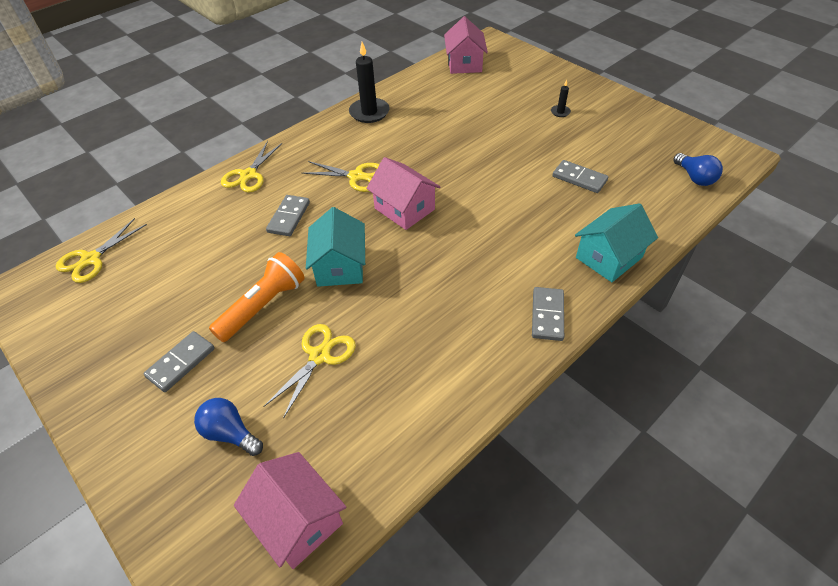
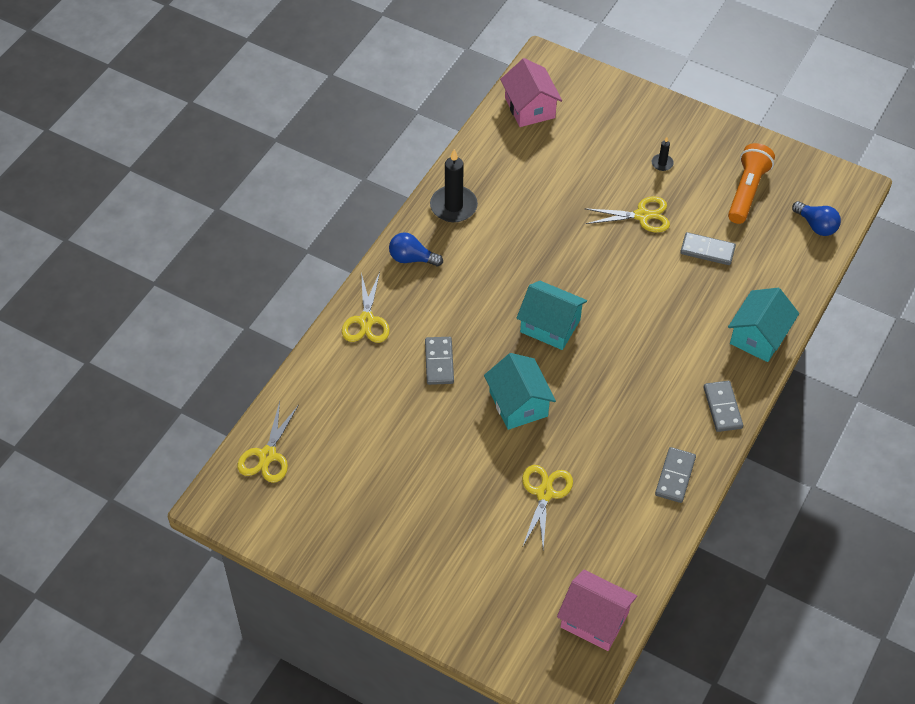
camera: 20 degrees left, 5 degrees up
grey domino [143,331,215,392] -> grey domino moved to [655,447,696,503]
blue light bulb [194,398,263,456] -> blue light bulb moved to [389,233,443,266]
orange flashlight [209,252,305,342] -> orange flashlight moved to [728,143,775,224]
yellow scissors [302,161,380,192] -> yellow scissors moved to [584,197,670,232]
pink house [366,157,440,230] -> turquoise house [516,281,587,350]

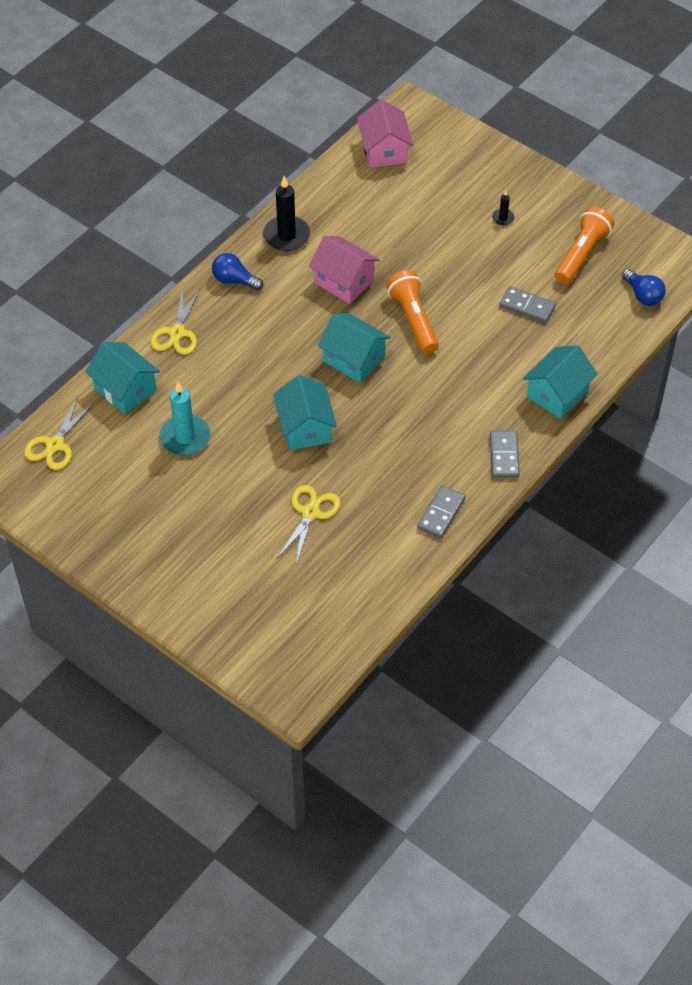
camera: 10 degrees right, 0 degrees up
grey domino [425,337,454,385] -> none
pink house [557,570,637,651] -> pink house moved to [309,236,380,304]
yellow scissors [584,197,670,232] -> none
none -> turquoise house [85,342,160,414]
none -> turquoise candle [159,381,210,456]
none -> orange flashlight [386,270,439,354]

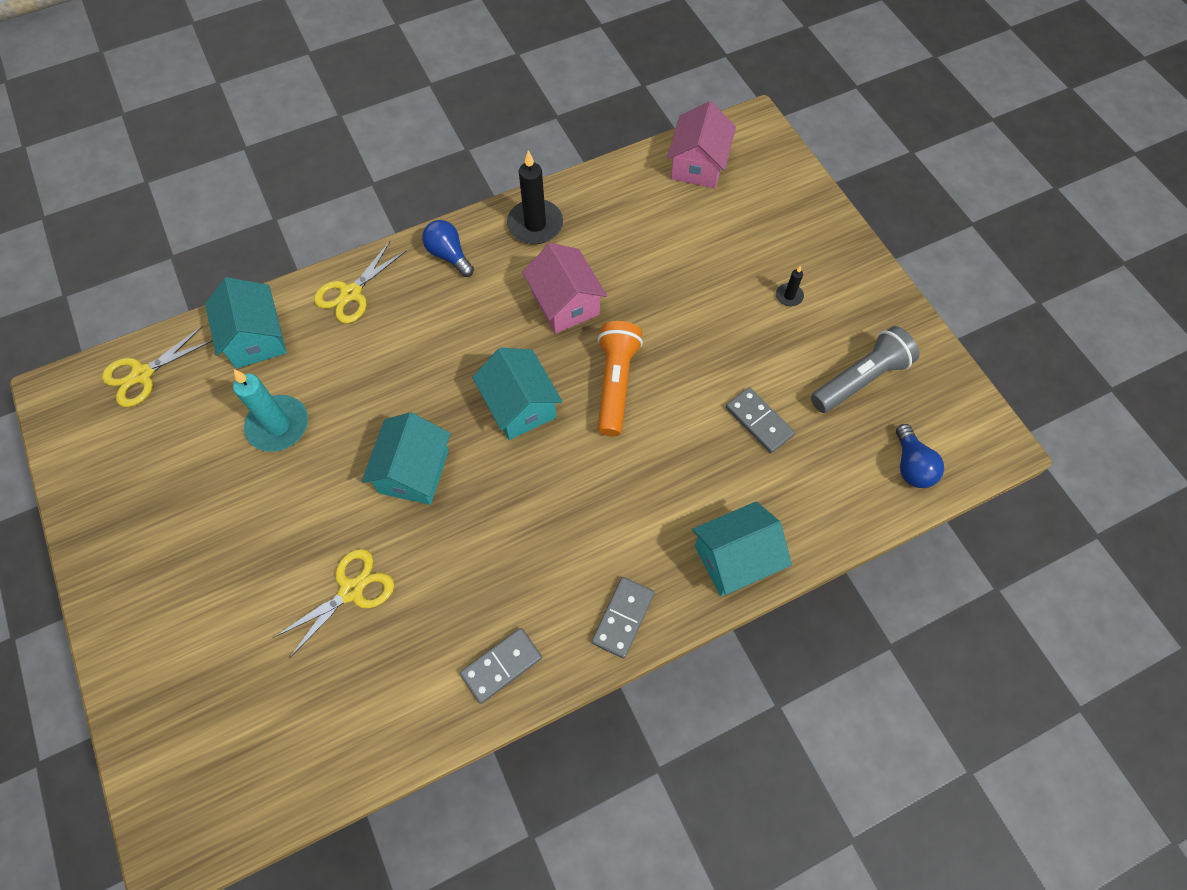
camera: 25 degrees right, 10 degrees up
orange flashlight [555,207,614,284] -> grey flashlight [811,326,919,413]

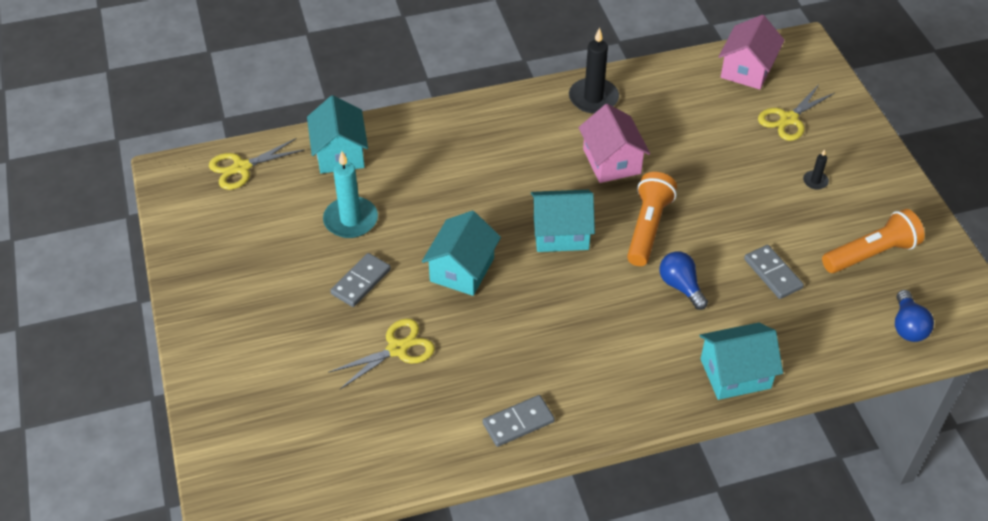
camera: 10 degrees right, 15 degrees down
yellow scissors [314,241,406,324] -> yellow scissors moved to [758,85,835,141]
blue light bulb [422,220,474,277] -> blue light bulb moved to [660,251,708,310]
turquoise house [472,348,563,440] -> turquoise house turned 75 degrees counterclockwise [531,190,595,252]
grey domino [592,577,655,659] -> grey domino moved to [330,253,391,307]
grey flashlight [811,326,919,413] -> orange flashlight [822,209,925,273]

